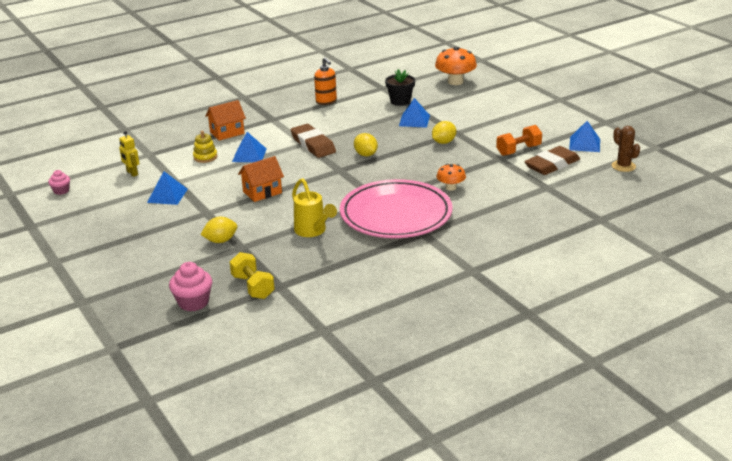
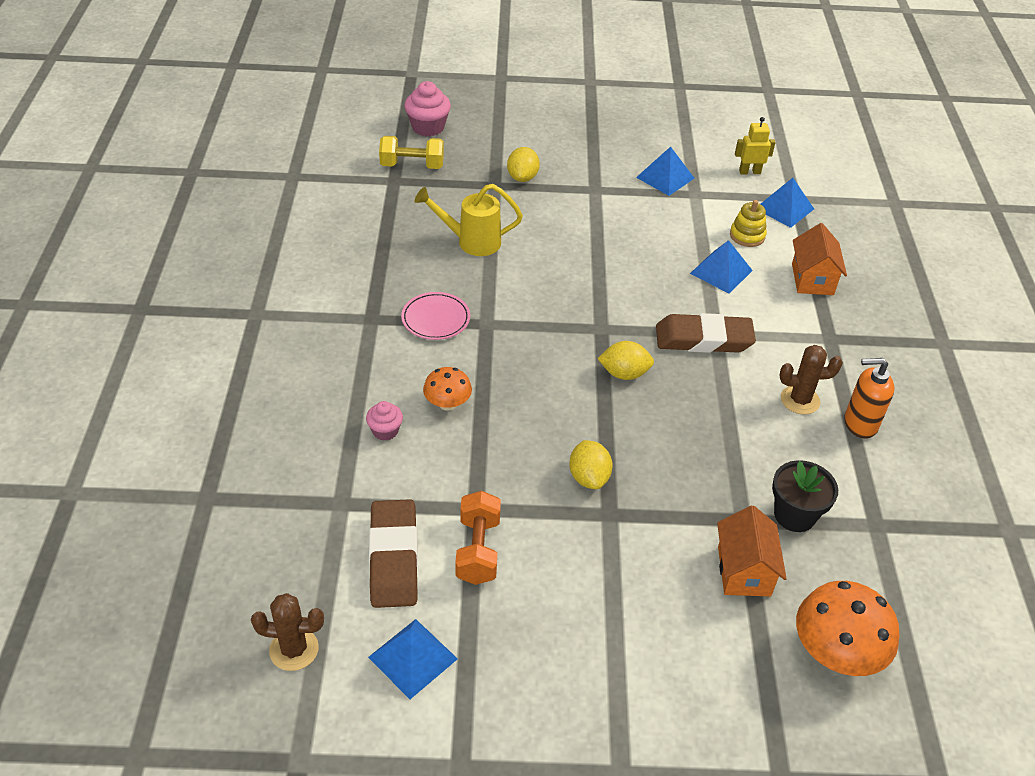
camera: 120 degrees right, 15 degrees up
pink cupcake [48,170,70,195] -> pink cupcake moved to [366,401,403,441]
orange house [238,156,284,202] -> orange house moved to [717,506,787,597]
pink plate [340,179,452,238] -> pink plate [401,292,470,340], size x0.42
blue pyramid [399,98,430,128] -> blue pyramid moved to [761,178,814,228]
none -> brown cactus [779,345,843,415]

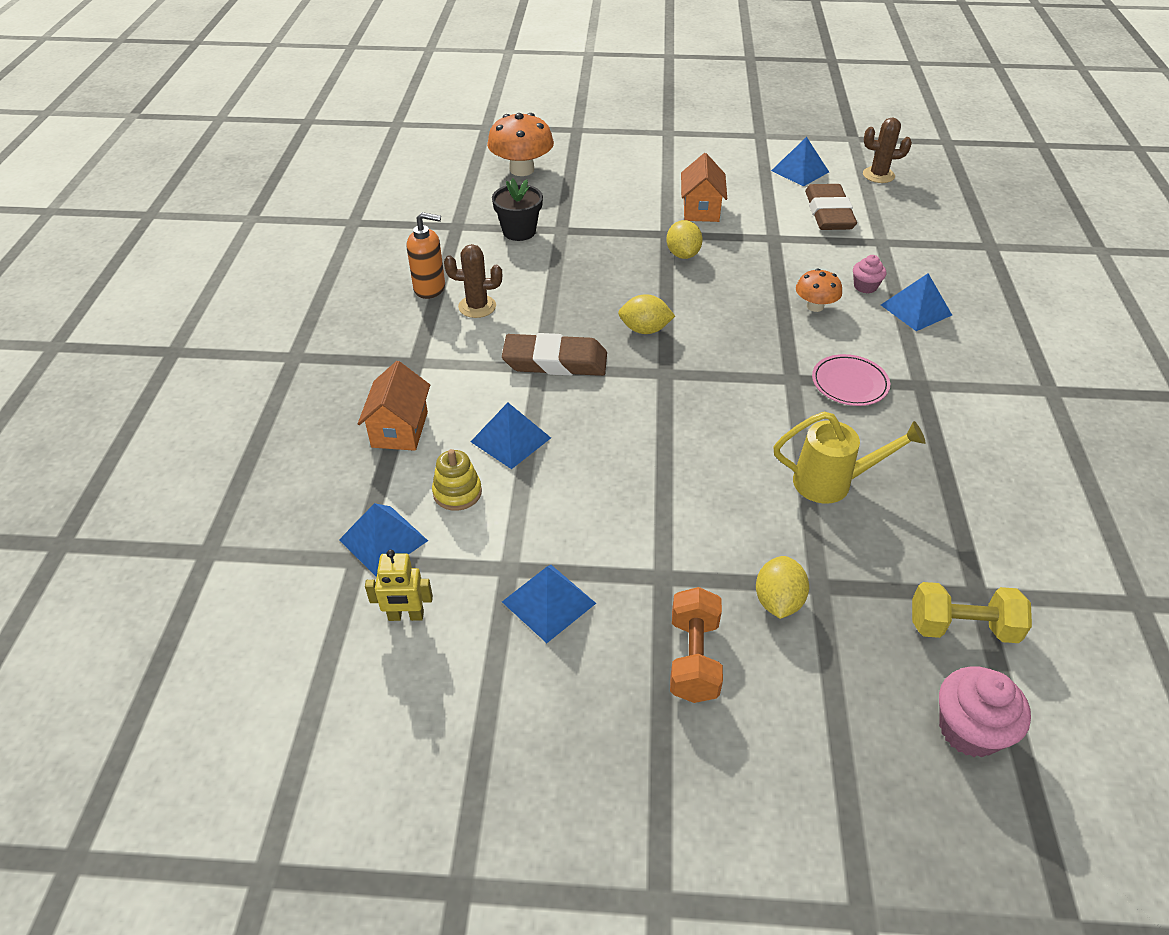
camera: 175 degrees left, 0 degrees up
orange dumbbell [455,491,501,585] -> orange dumbbell moved to [670,587,723,703]
orange house [717,506,787,597] -> orange house moved to [681,153,727,222]
none -> blue pyramid [881,273,952,331]

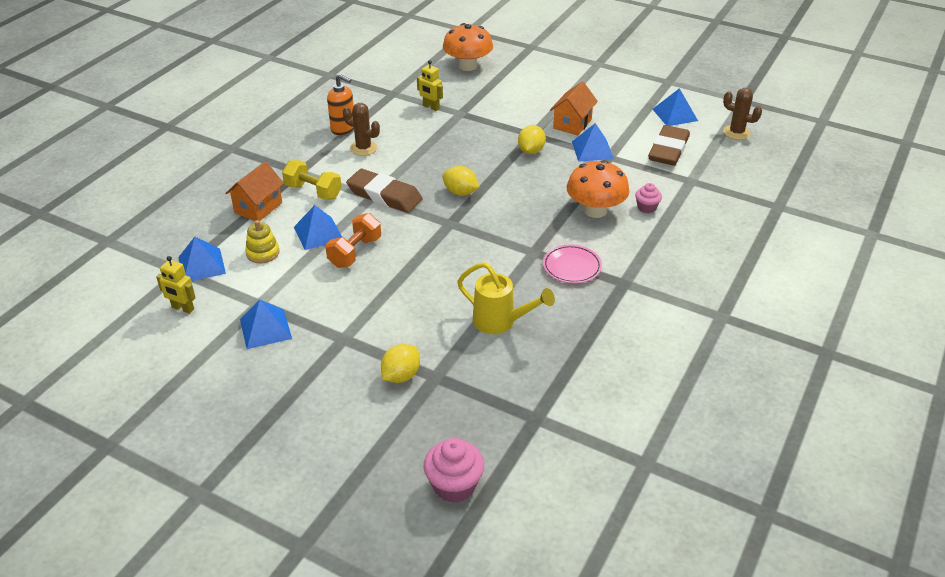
camera: 25 degrees right, 5 degrees down
black flower pot [492,178,543,241] -> yellow robot [417,60,443,111]
orange dumbbell [670,587,723,703] -> orange dumbbell moved to [326,213,381,268]
orange mushroom [796,268,842,312] -> orange mushroom [567,160,630,218], size x1.72
blue pyramid [881,273,952,331] -> blue pyramid moved to [572,123,614,162]
yellow dumbbell [912,582,1032,643] -> yellow dumbbell moved to [282,160,342,200]

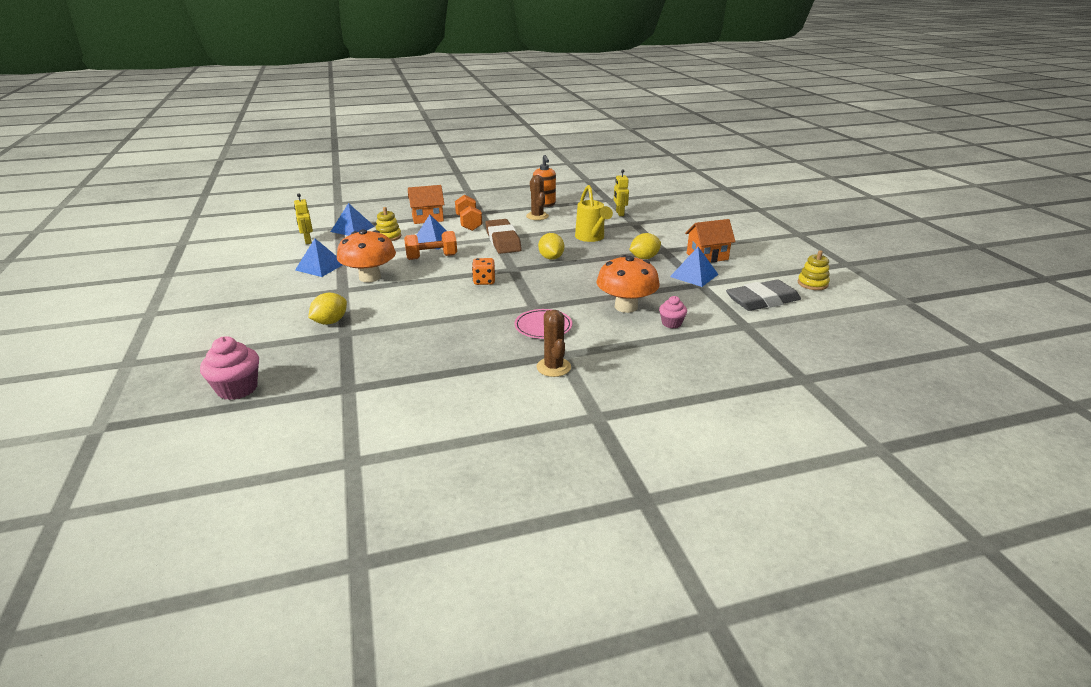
camera: 45 degrees right, 10 degrees down
yellow dumbbell [282,160,342,200] -> orange dumbbell [455,195,482,231]
yellow lemon [381,344,420,383] -> yellow lemon turned 45 degrees counterclockwise [308,293,347,325]
orange mushroom [443,23,493,71] -> orange mushroom moved to [337,229,396,282]
yellow watering can [457,262,555,334] -> yellow watering can moved to [575,185,613,242]
brown eraser [648,125,690,166] -> grey eraser [726,279,801,311]
blue pyramid [652,88,698,126] -> yellow stacking toy [798,250,830,290]
brown cactus [723,88,762,140] -> brown cactus moved to [537,310,571,377]
none -> orange dice [472,258,495,285]

